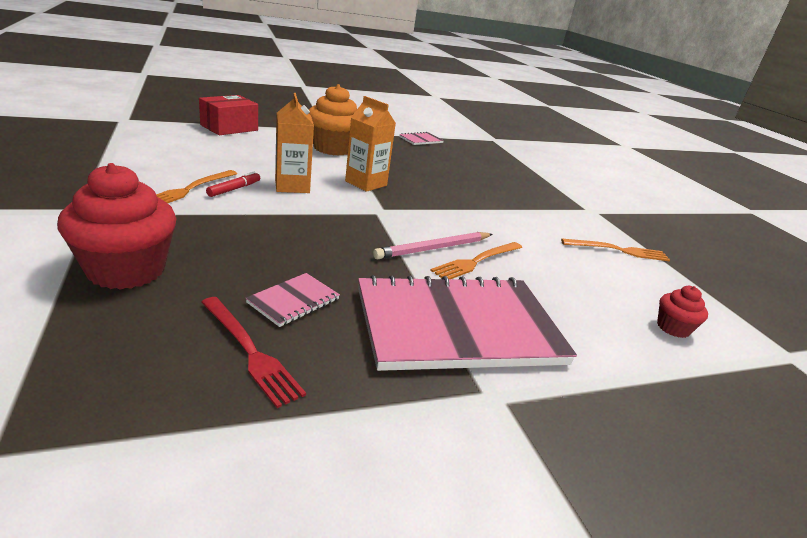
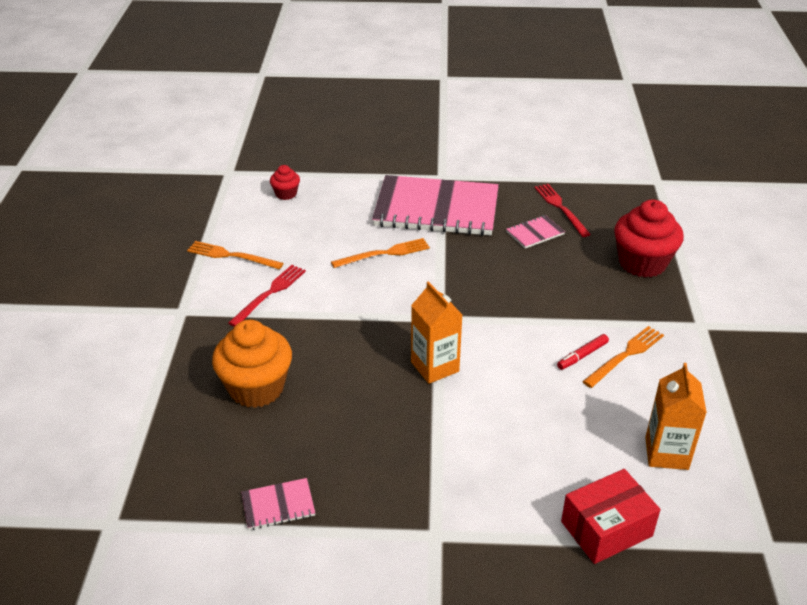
camera: 155 degrees left, 10 degrees up
orange carton [275,93,314,193] -> orange carton moved to [645,363,707,470]
orange cupcake [309,84,357,156] -> orange cupcake moved to [212,320,292,408]
pink pencil [373,232,493,260] -> none
none -> red fork [228,265,306,327]

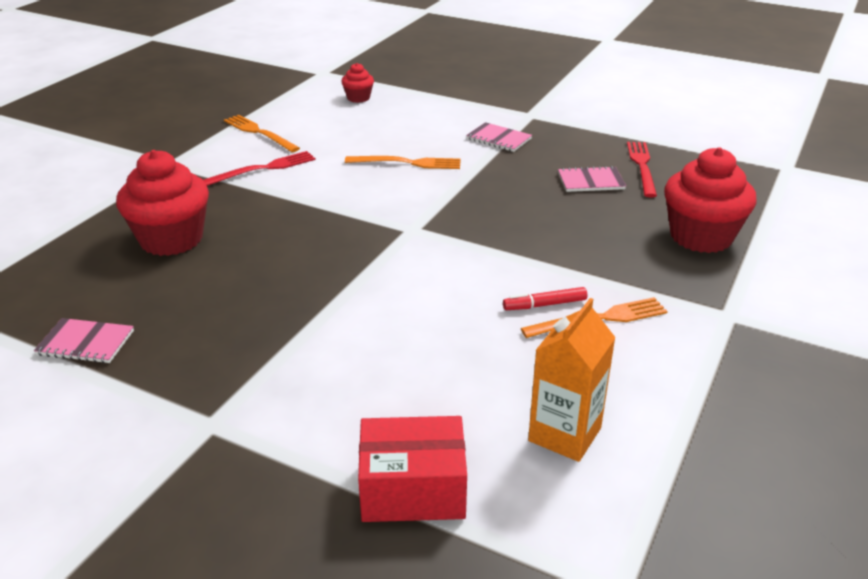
camera: 25 degrees right, 5 degrees down
orange cupcake [212,320,292,408] -> red cupcake [116,150,209,256]
pink notebook [372,175,499,236] -> pink notebook [466,122,532,152], size x0.40
orange carton [411,281,462,384] -> none

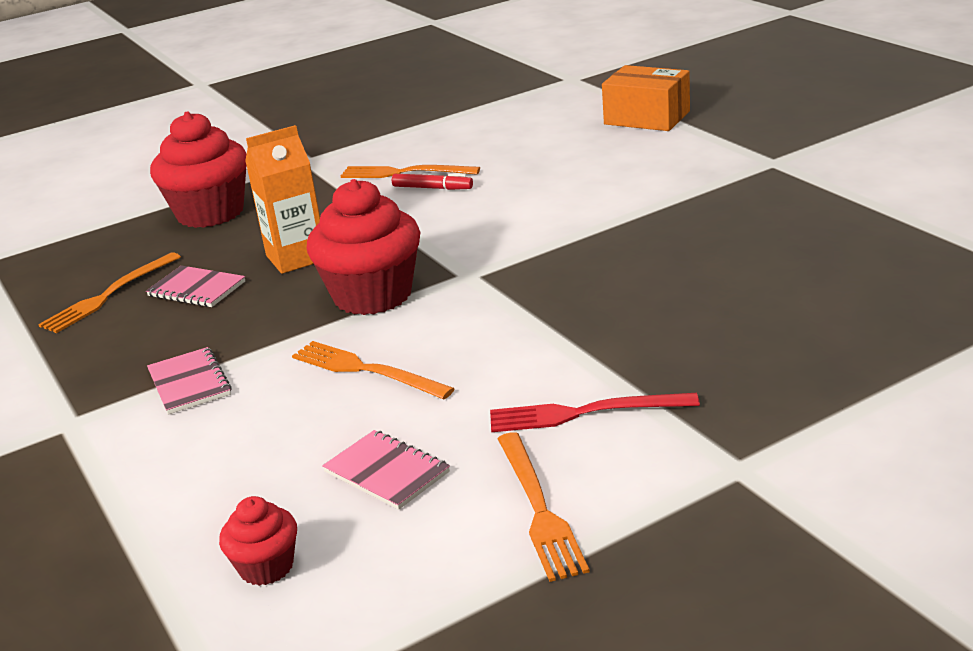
camera: 145 degrees left, 5 degrees down
pink notebook [34,318,134,363] -> pink notebook moved to [322,430,450,510]
red cupcake [116,150,209,256] -> red cupcake moved to [306,179,420,315]
red box [358,416,467,522] -> orange box [602,65,690,131]
orange carton [528,298,616,462] -> orange carton moved to [245,125,320,274]
red fork [627,142,657,197] -> orange fork [38,252,181,333]

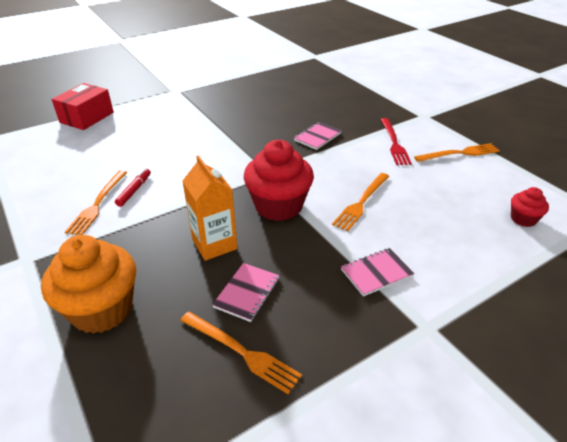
camera: 95 degrees left, 10 degrees up
red cupcake [150,111,247,228] -> orange cupcake [41,235,136,334]
pink notebook [322,430,450,510] -> pink notebook moved to [294,122,341,150]
orange box [602,65,690,131] -> red box [52,83,114,130]

